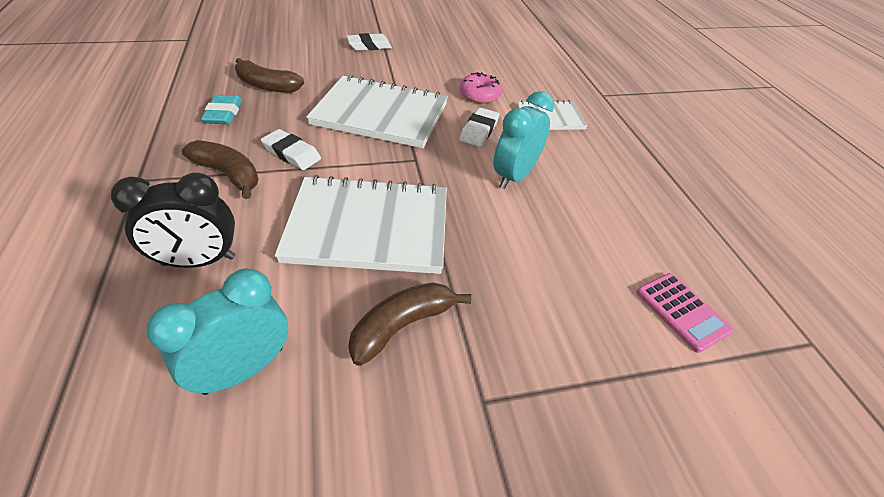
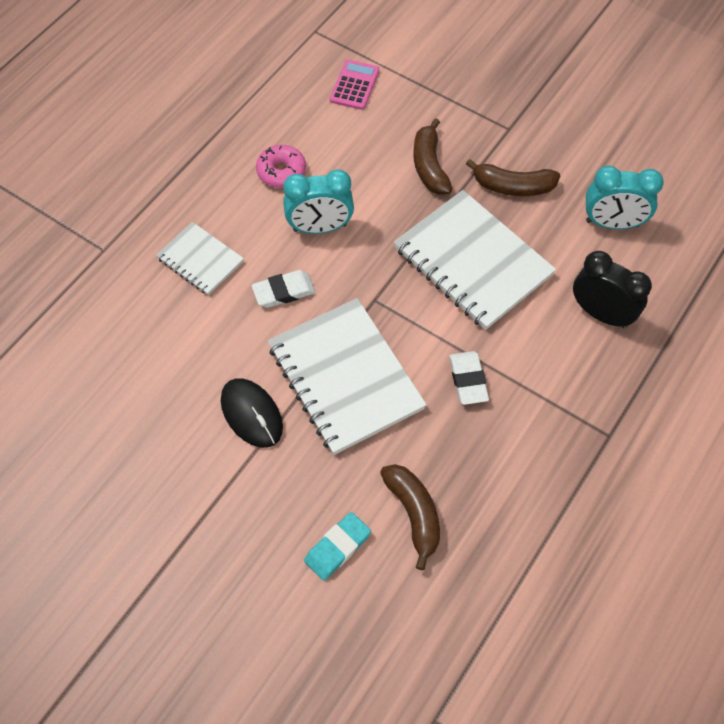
camera: 130 degrees left, 15 degrees up
brown banana [182,140,259,199] -> brown banana moved to [413,118,452,195]
turquoise eraser [201,95,242,124] -> turquoise eraser moved to [304,512,371,580]
white eraser [347,33,392,51] -> none
pink donut [460,72,503,103] -> pink donut moved to [256,145,306,188]
none -> black mouse [221,378,283,448]

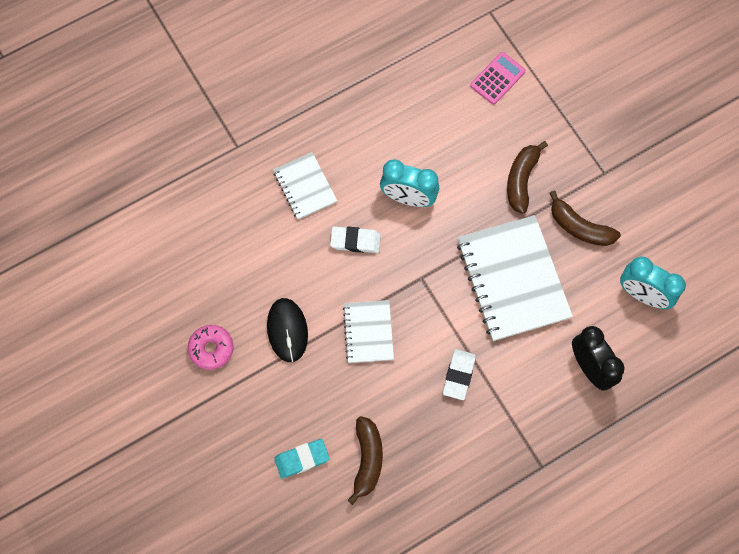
camera: 25 degrees right, 10 degrees up
pink donut [256,145,306,188] -> pink donut moved to [188,325,234,370]
white notebook [268,298,427,455] -> white notebook [343,300,394,363], size x0.54

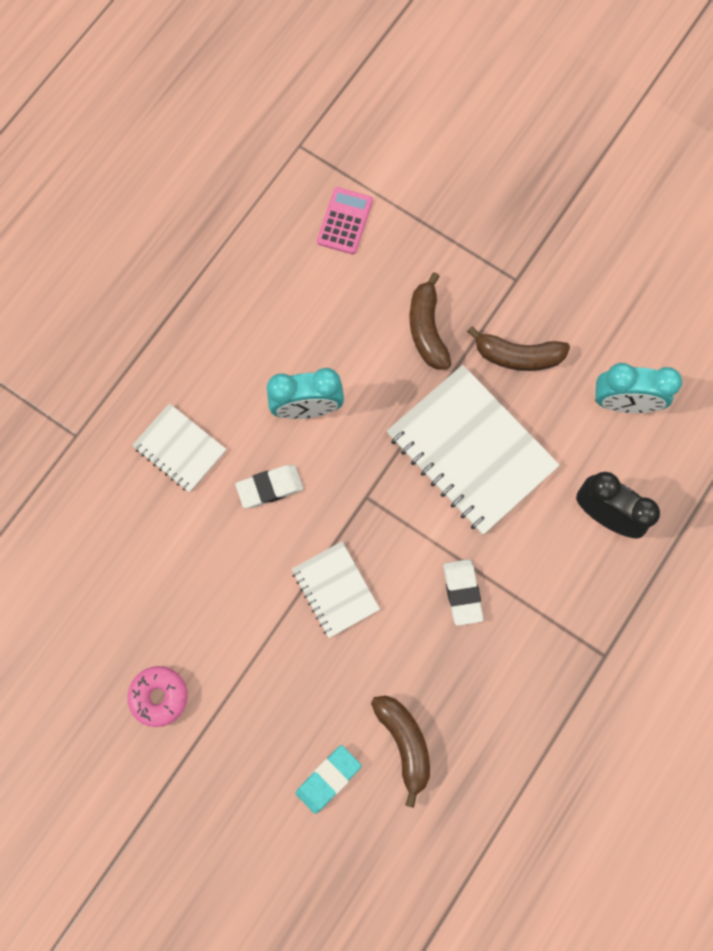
camera: 25 degrees left, 5 degrees up
black mouse [267,298,308,362] -> none

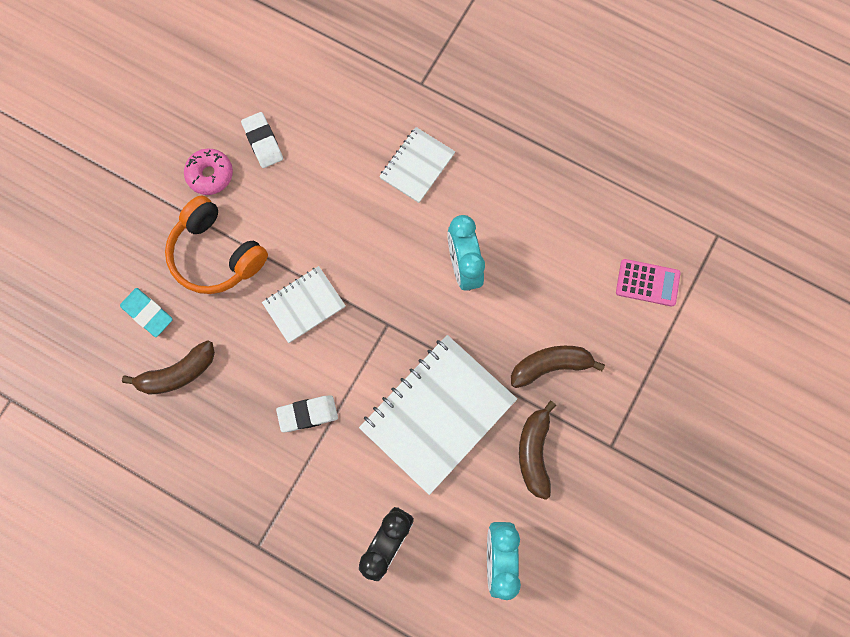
camera: 85 degrees right, 0 degrees up
white eraser [235,465,303,508] -> white eraser moved to [241,112,283,168]
none -> orange headphones [165,196,268,294]

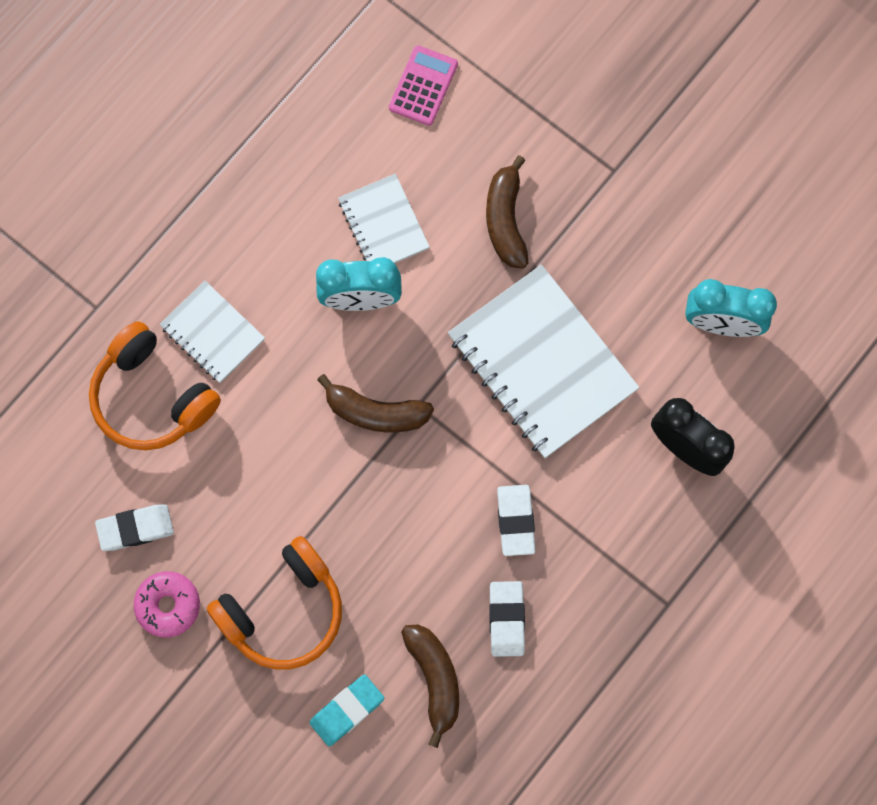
camera: 80 degrees left, 0 degrees up
white notebook [262,266,346,343] -> white notebook moved to [338,174,430,263]
brown banana [519,401,556,500] -> brown banana moved to [317,374,434,433]
none -> orange headphones [89,321,221,450]
none -> white eraser [489,581,525,657]

